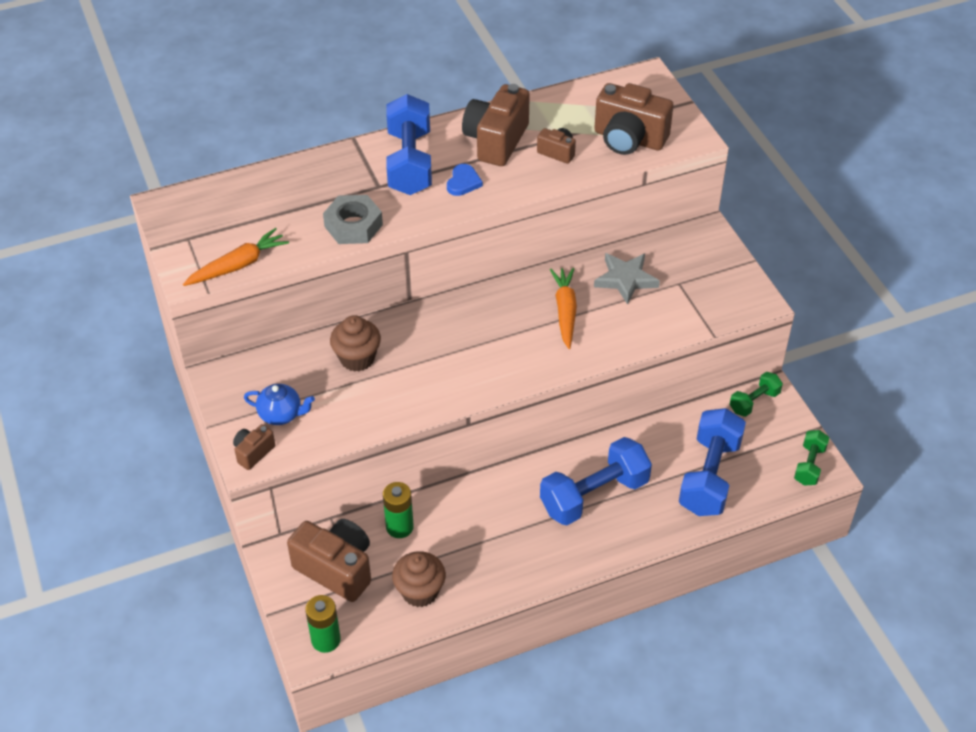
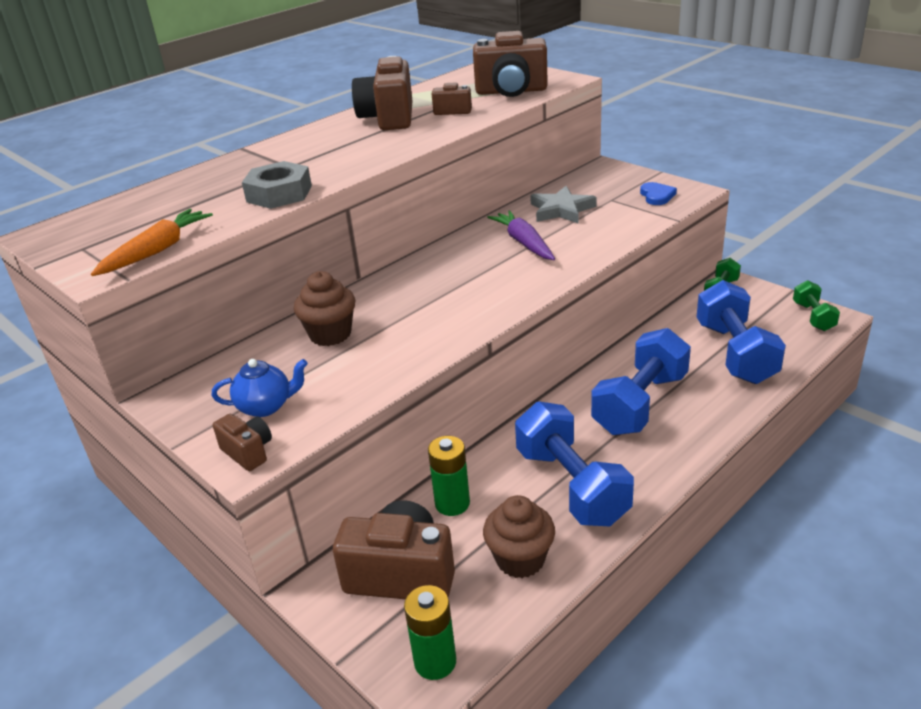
camera: 20 degrees left, 15 degrees down
brown camera [233,424,275,470] -> brown camera turned 120 degrees clockwise [213,414,272,471]
blue dumbbell [386,94,432,195] -> blue dumbbell moved to [515,401,634,526]
blue heart [447,164,483,196] -> blue heart moved to [640,182,677,205]
orange carrot [550,268,577,349] -> purple carrot [487,210,555,260]

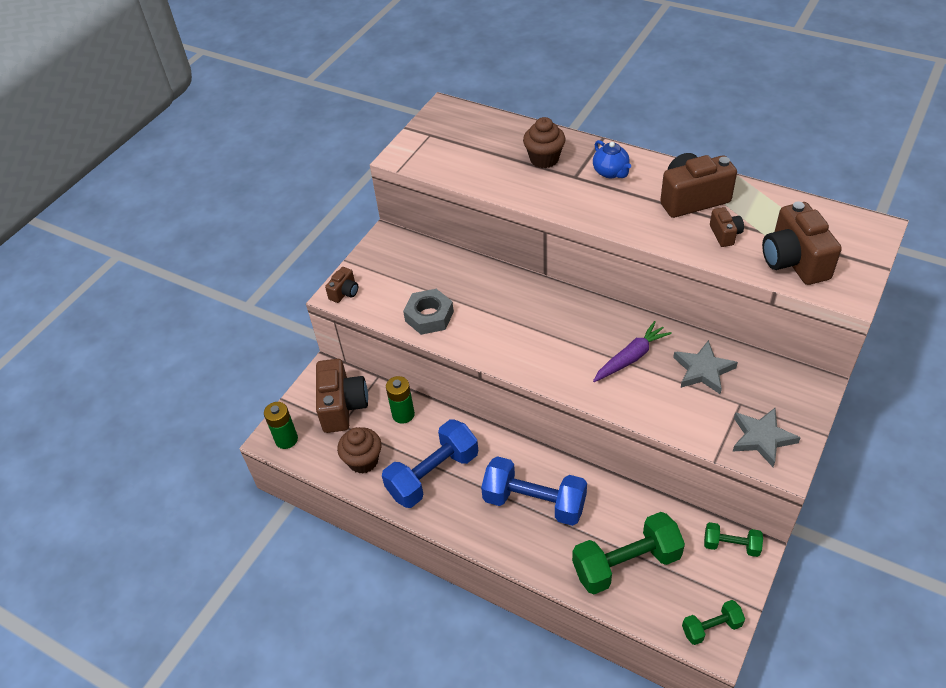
camera: 75 degrees right, 15 degrees up
orange carrot [91,209,213,276] -> none
blue teapot [212,359,308,417] -> blue teapot moved to [593,140,631,178]
grey nut [242,161,312,209] -> grey nut moved to [403,289,454,335]
brown cupcake [294,271,355,346] -> brown cupcake moved to [523,117,566,168]
blue heart [640,182,677,205] -> grey star [732,408,801,467]
blue dumbbell [696,280,786,384] -> green dumbbell [572,512,685,594]

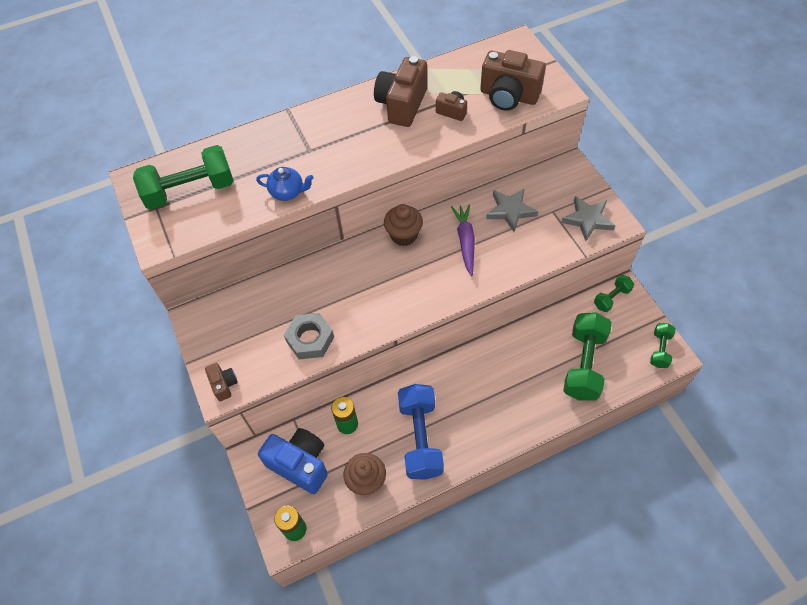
camera: 55 degrees left, 10 degrees up
brown camera [316,359,368,433] -> blue camera [258,428,328,494]
blue dumbbell [481,456,587,526] -> none
brown cupcake [523,117,566,168] -> brown cupcake moved to [384,204,423,246]
blue teapot [593,140,631,178] -> blue teapot moved to [256,167,314,201]
none -> green dumbbell [133,145,233,210]

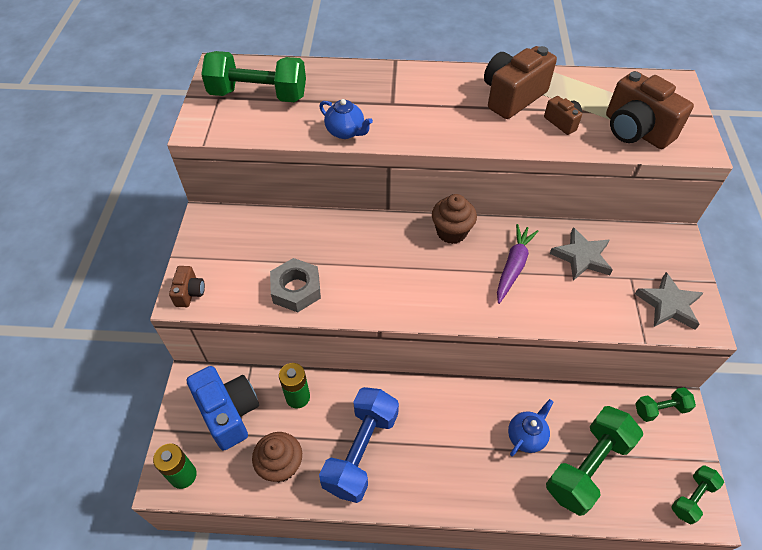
camera: 25 degrees right, 5 degrees down
none -> blue teapot [508,399,553,457]

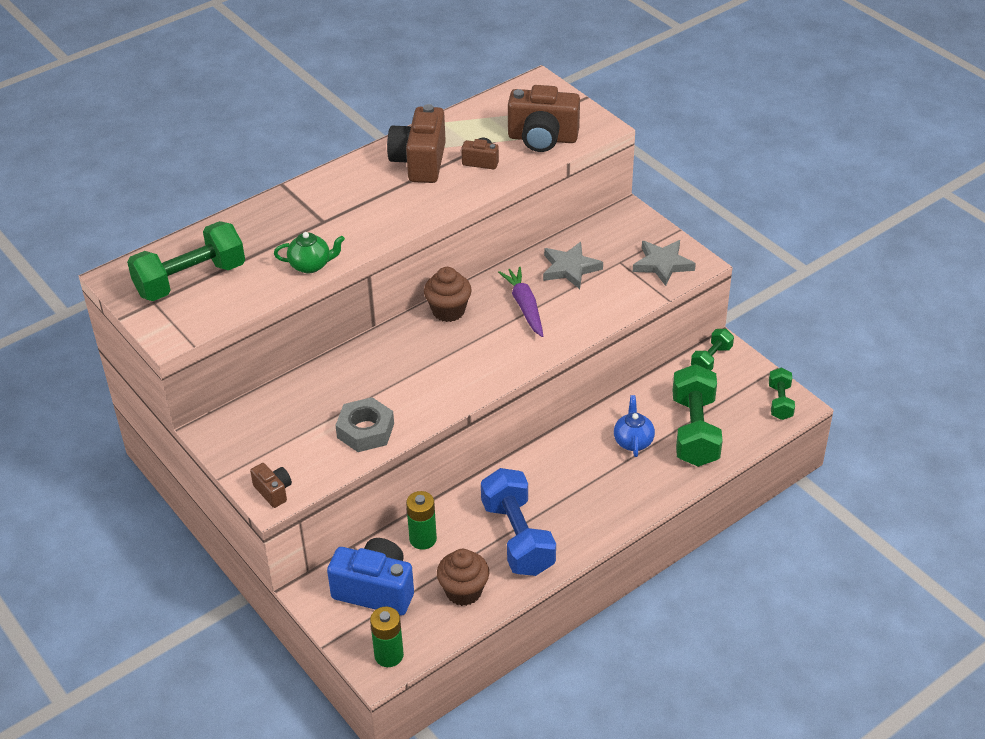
camera: 40 degrees left, 10 degrees down
blue teapot [319,99,373,139] -> green teapot [274,232,345,273]

